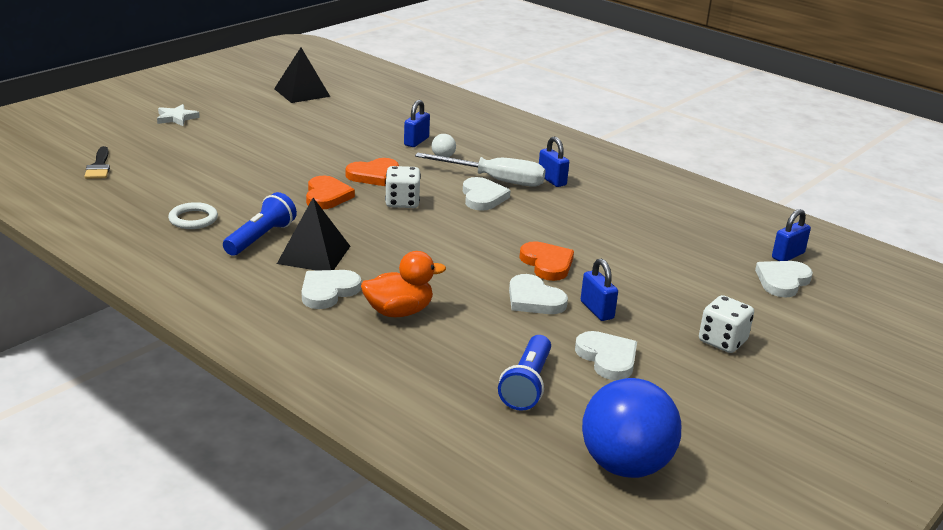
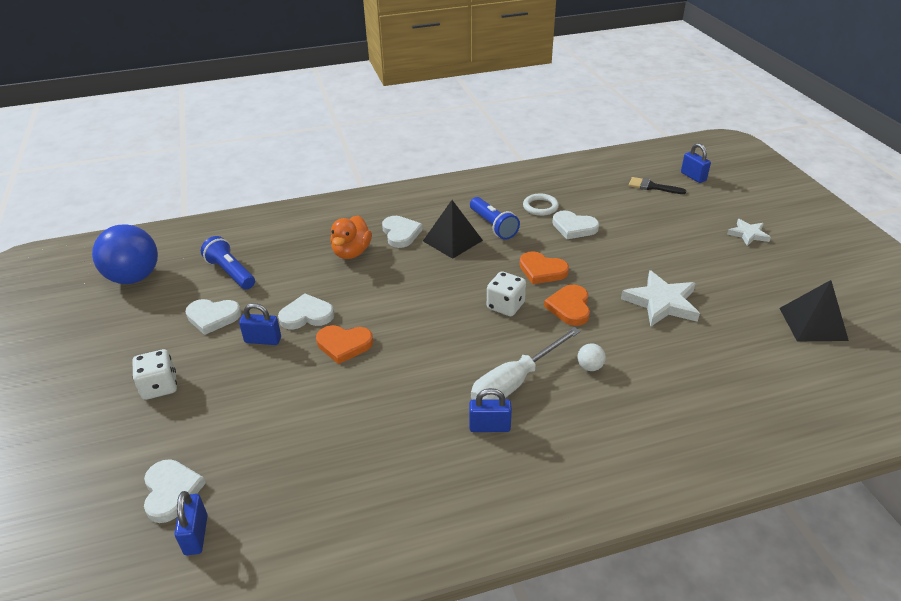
camera: 125 degrees right, 10 degrees up
blue padlock [404,100,430,147] -> blue padlock moved to [681,143,711,183]
white heart [463,177,511,211] -> white heart moved to [552,210,599,239]
none -> white star [621,270,700,327]

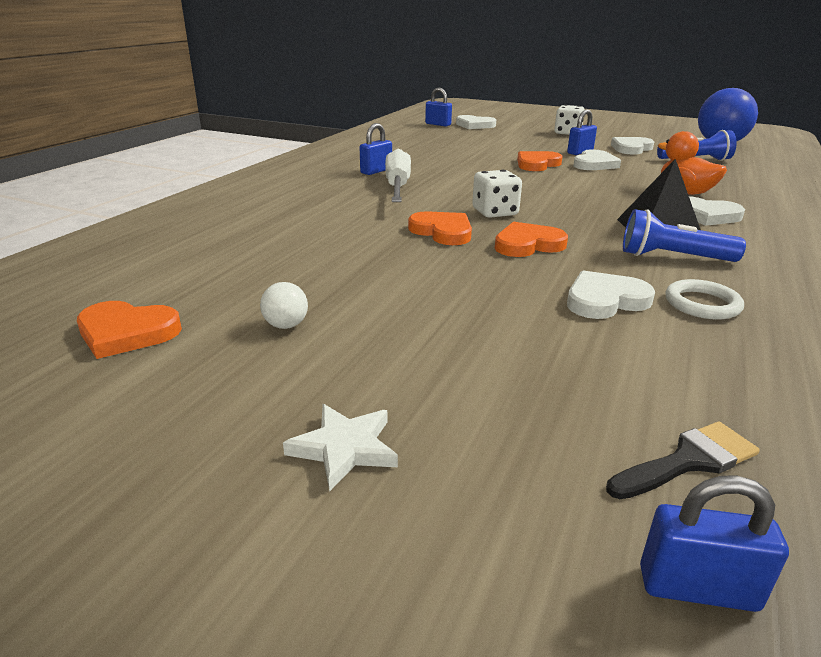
camera: 130 degrees right, 10 degrees down
white ball [577,343,606,371] -> white ball moved to [260,282,308,329]
white star [621,270,700,327] -> none
black pyramid [779,280,849,341] -> orange heart [77,301,182,359]

